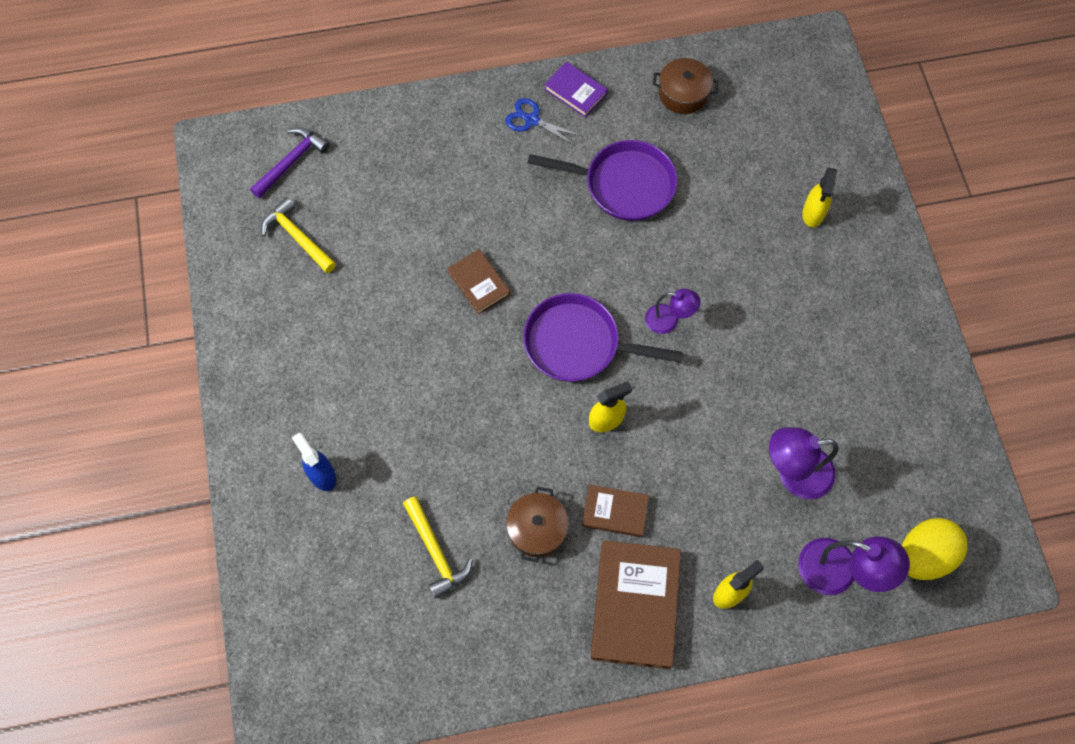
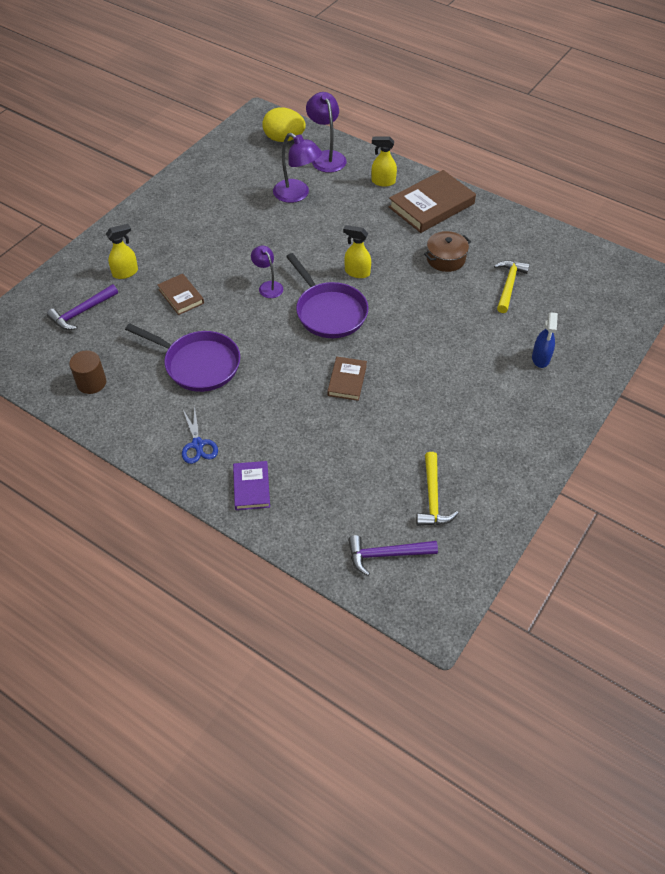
camera: 135 degrees left, 15 degrees down
purple pan [528,140,677,221] -> purple pan turned 150 degrees clockwise [125,323,240,392]
purple book [544,62,608,117] -> purple book moved to [233,461,270,510]
brown book [582,484,649,537] -> brown book moved to [157,274,204,315]
brown pot [653,58,719,114] -> brown cylinder [69,350,106,394]
none -> purple hammer [47,284,118,330]

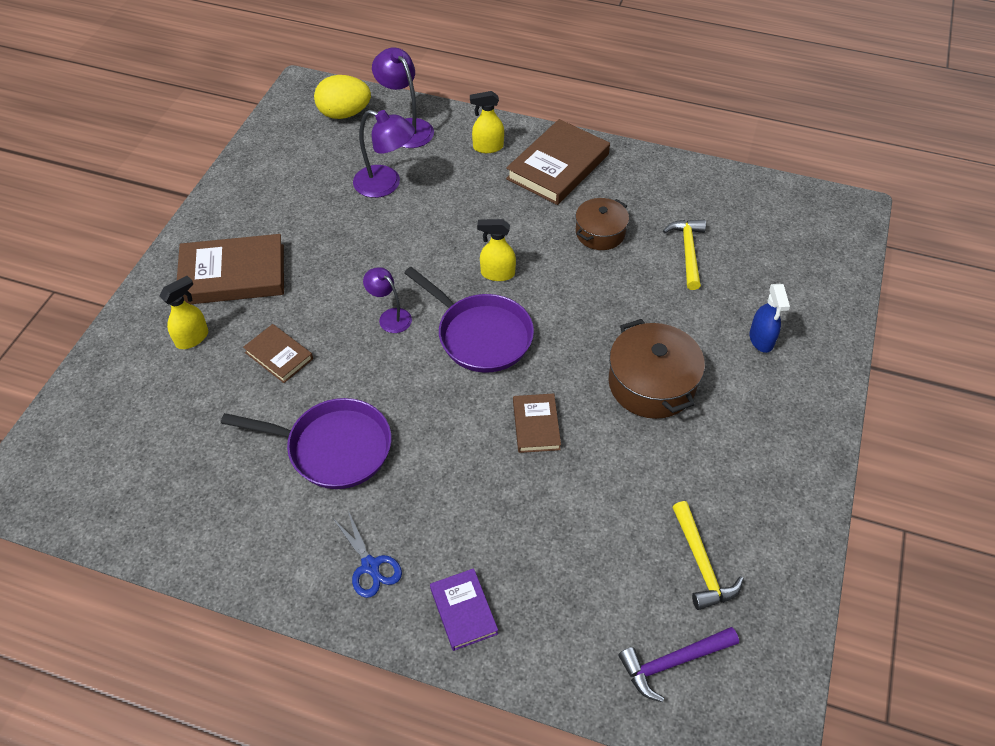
camera: 15 degrees left, 0 degrees up
purple hammer [47,284,118,330] -> none
brown cylinder [69,350,106,394] -> none
none -> brown book [177,234,284,304]
none -> brown pot [608,319,705,419]

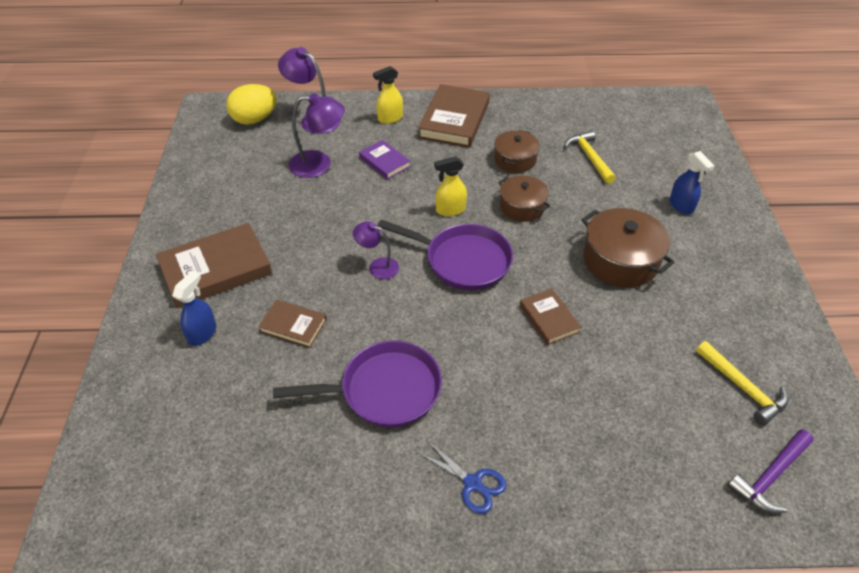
camera: 20 degrees left, 5 degrees down
yellow spray bottle [159,276,208,349] -> blue spray bottle [172,270,216,346]
purple book [430,568,498,651] -> purple book moved to [359,140,411,179]
none -> brown pot [498,175,550,222]

